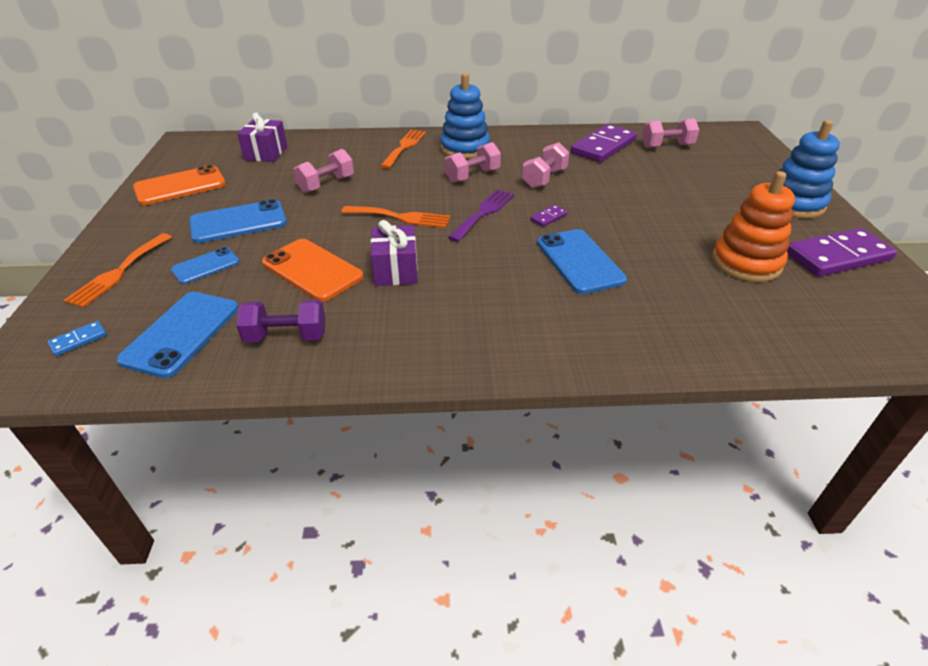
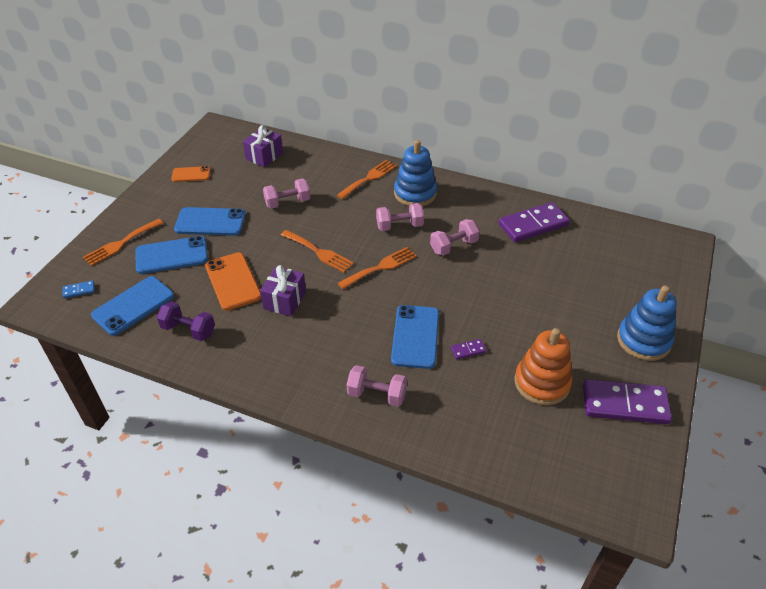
camera: 25 degrees right, 5 degrees up
orange phone [133,165,226,205] -> orange phone [171,166,211,182], size x0.60
blue phone [171,247,240,284] -> blue phone [136,236,208,274], size x1.66
purple fork [448,189,514,242] -> orange fork [338,247,417,289]
purple domino [530,205,568,227] -> purple domino moved to [451,339,486,360]
pink dumbbell [642,118,699,148] -> pink dumbbell moved to [347,365,407,407]

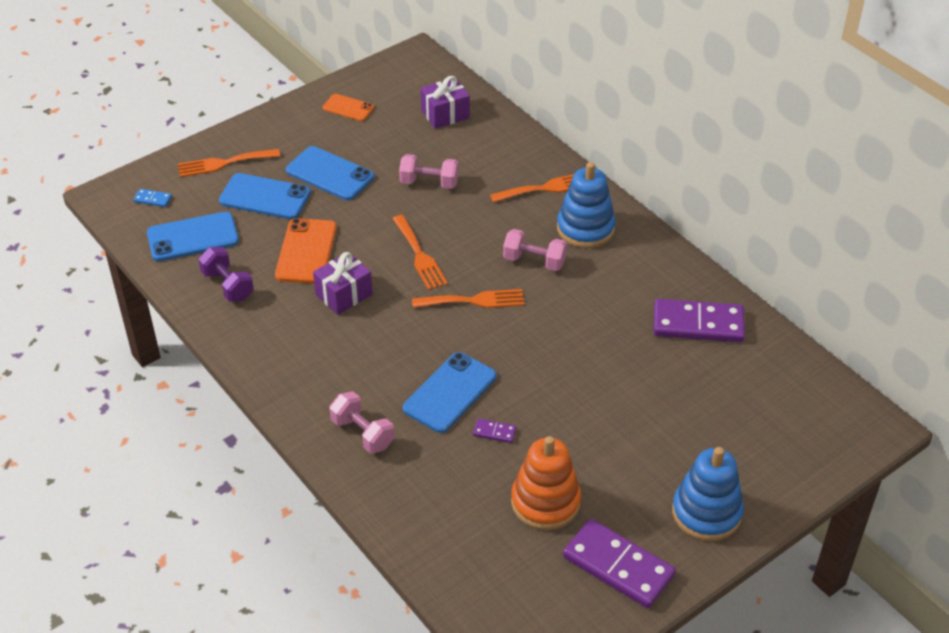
camera: 30 degrees right, 0 degrees up
pink dumbbell [430,219,480,256] -> none

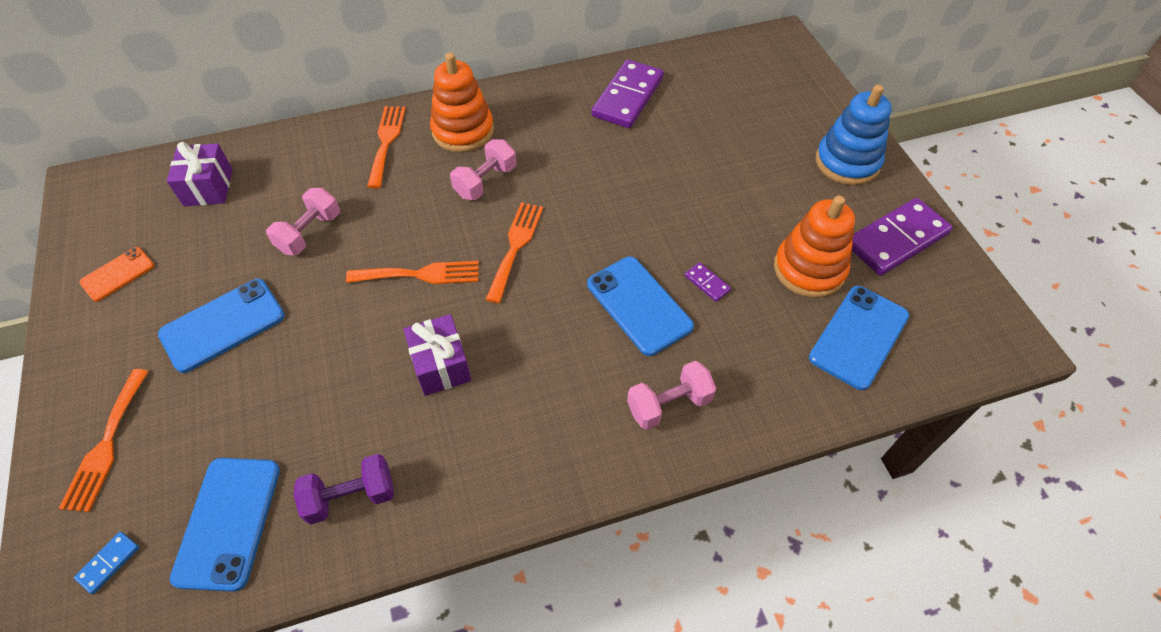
camera: 70 degrees left, 10 degrees up
blue phone [219,173,311,219] -> blue phone moved to [809,286,909,390]
orange phone [275,218,337,284] -> none
purple domino [473,419,517,443] -> purple domino turned 75 degrees counterclockwise [685,262,731,302]
blue stacking toy [557,162,616,248] -> orange stacking toy [430,53,494,152]

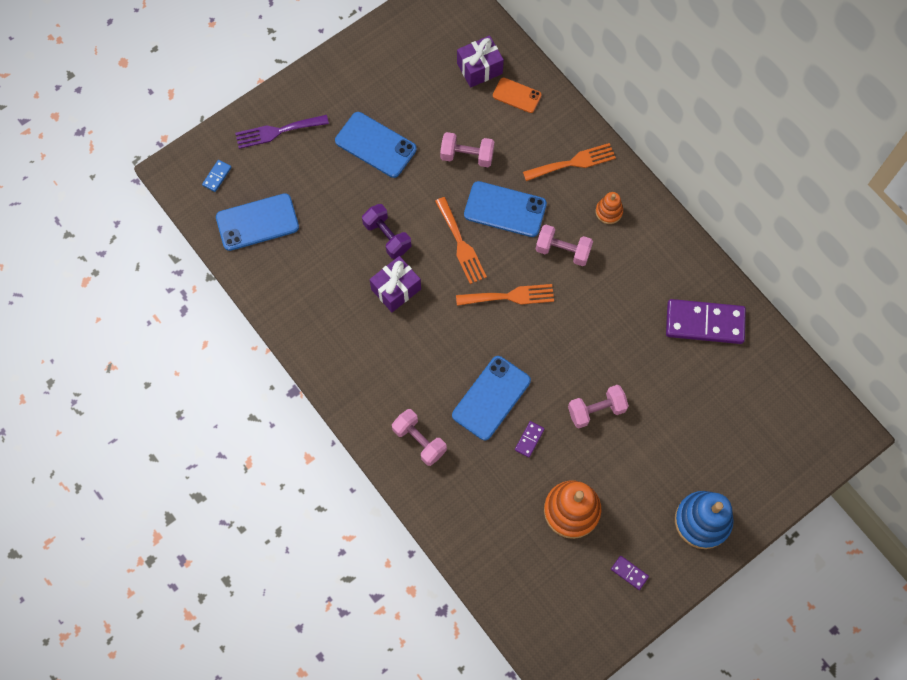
camera: 70 degrees right, 15 degrees up
orange fork [59,369,149,512] -> purple fork [235,115,329,149]
blue domino [74,532,139,594] -> blue domino turned 75 degrees counterclockwise [202,160,232,192]
orange phone [79,247,154,302] -> orange phone moved to [493,77,542,113]
purple dumbbell [294,454,394,525] -> purple dumbbell moved to [362,204,411,259]
orange stacking toy [430,53,494,152] -> orange stacking toy [596,192,623,224], size x0.52
blue phone [809,286,909,390] -> blue phone moved to [464,181,547,237]
purple domino [852,198,953,276] -> purple domino [611,556,649,590], size x0.43
none -> pink dumbbell [568,385,629,428]

